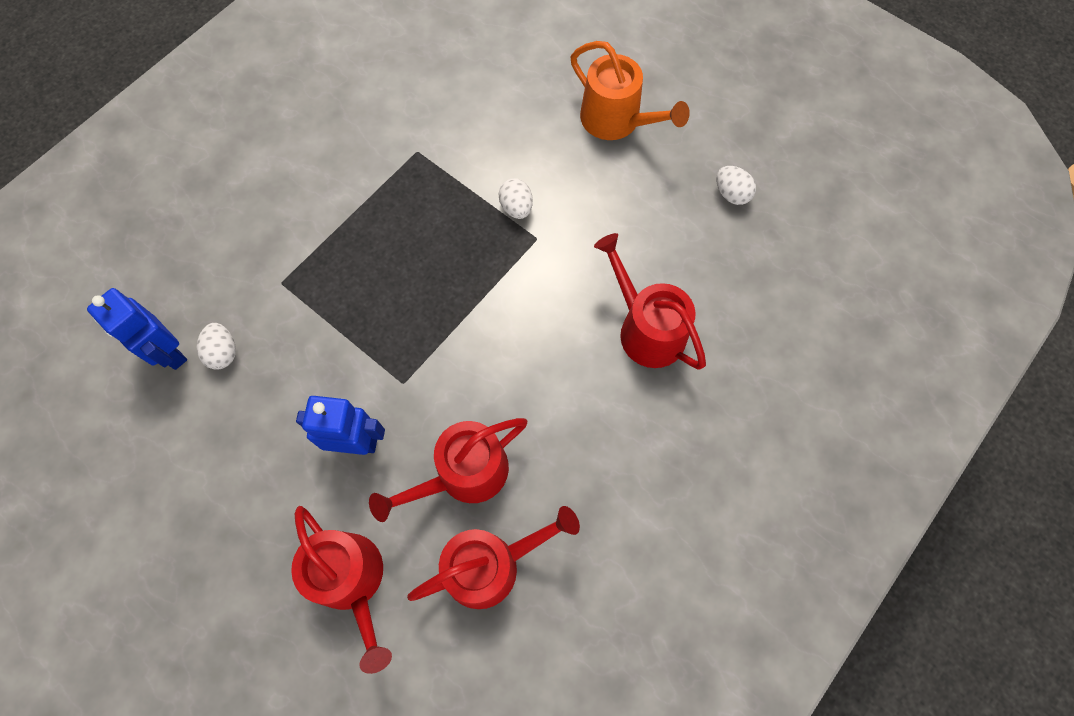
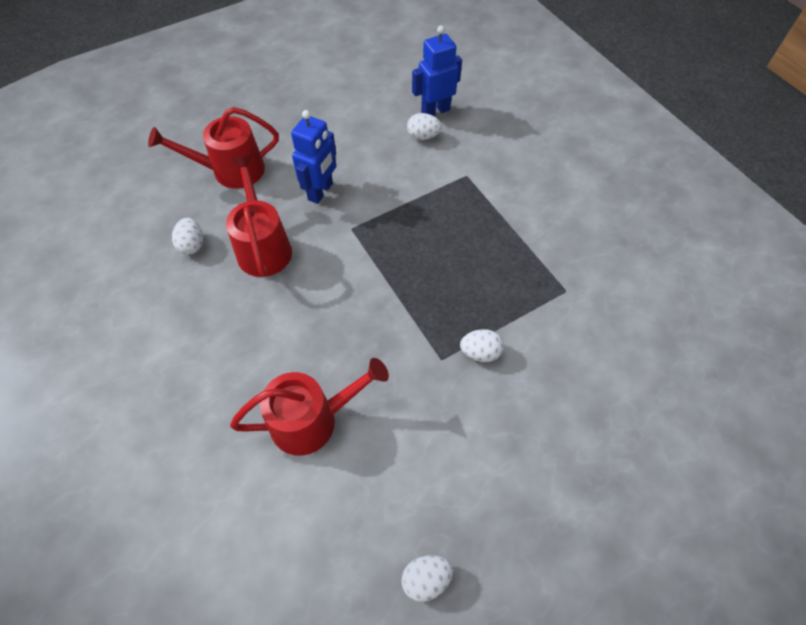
camera: 110 degrees right, 10 degrees down
red watering can [407,506,580,609] -> white egg [172,218,203,255]
orange watering can [570,41,690,140] -> none

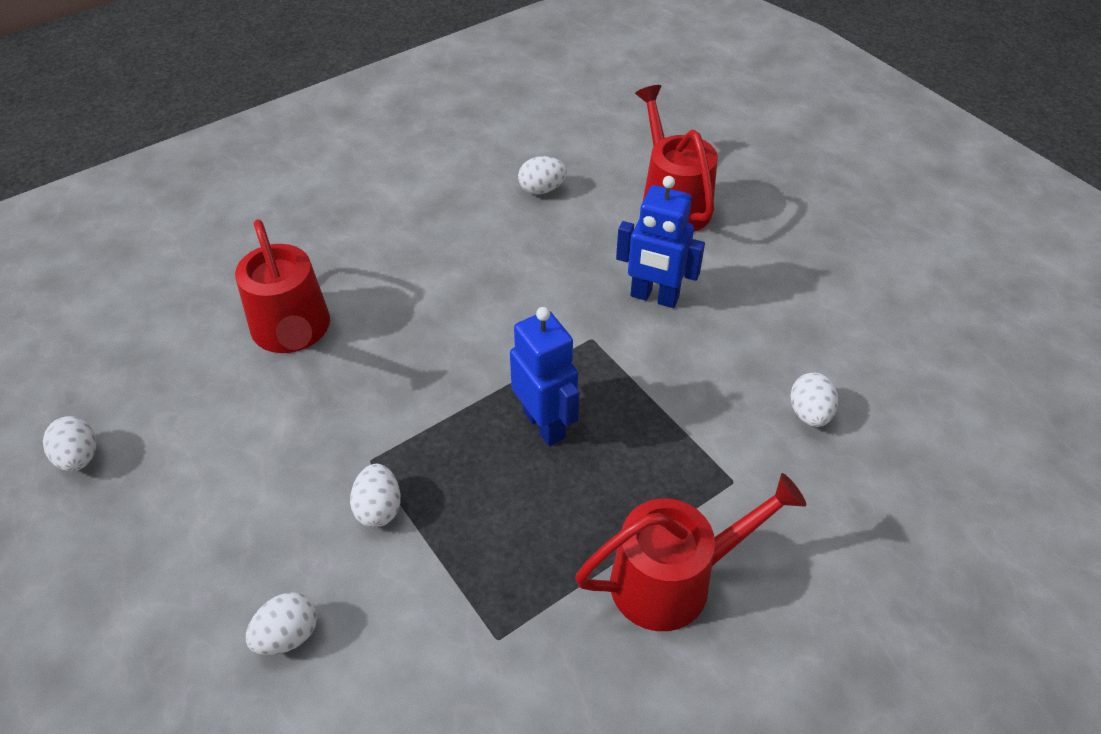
camera: 85 degrees right, 10 degrees down
red watering can [226,155,292,277] -> red watering can moved to [575,473,806,631]
blue robot [412,26,462,116] -> blue robot moved to [510,307,579,446]
none -> white egg [246,592,317,655]

